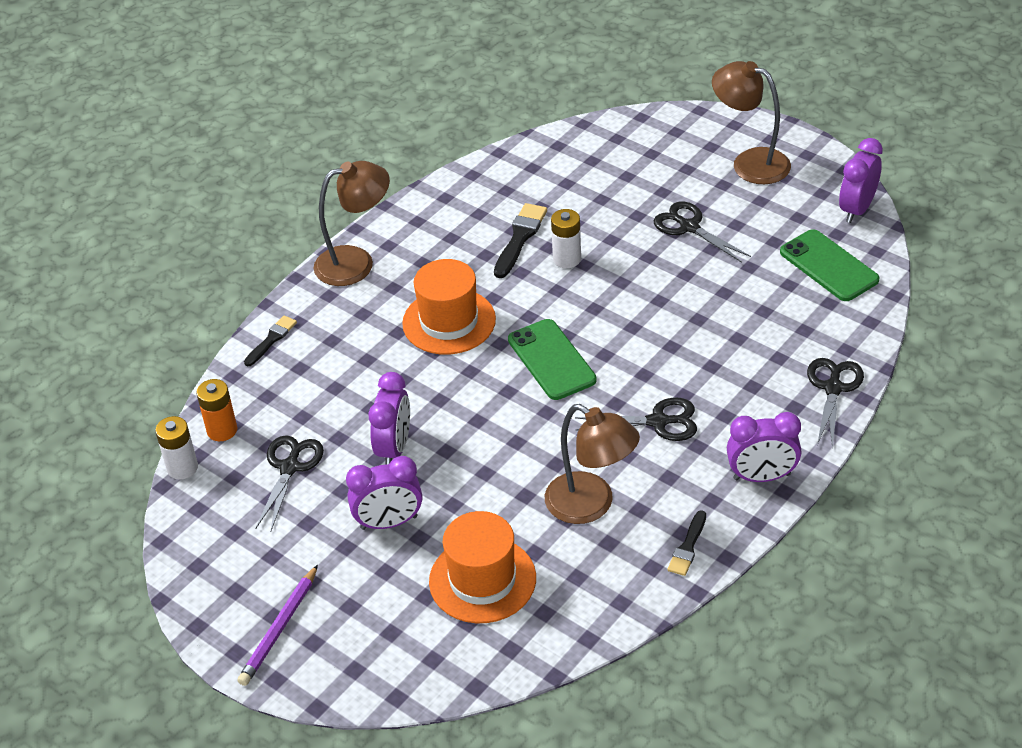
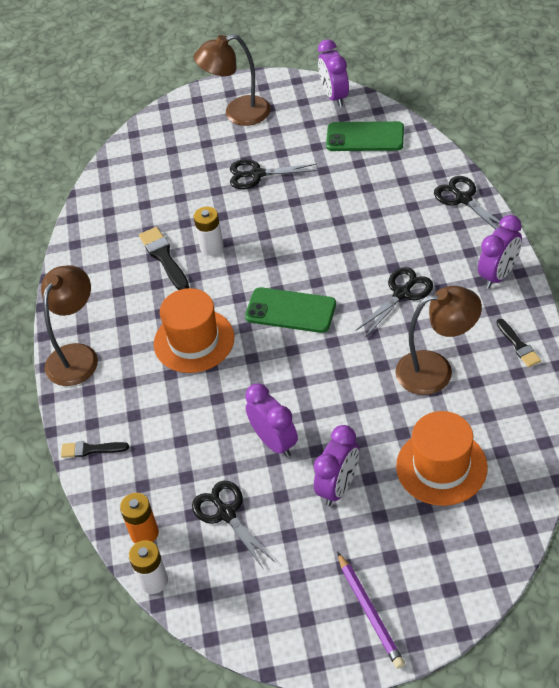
camera: 45 degrees left, 5 degrees up
black brush [244,316,297,367] -> black brush turned 75 degrees counterclockwise [61,441,129,458]

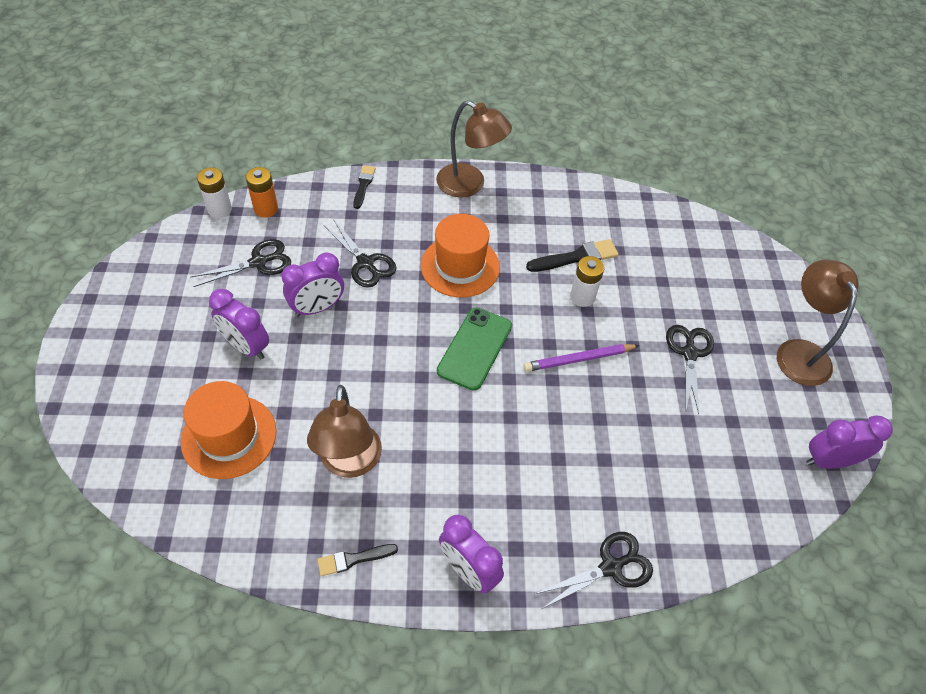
camera: 90 degrees right, 5 degrees up
green phone [326,121,404,151] -> none
purple pencil [337,552,405,669] -> purple pencil moved to [524,344,640,372]
black scissors [356,267,433,338] -> black scissors moved to [324,219,396,288]

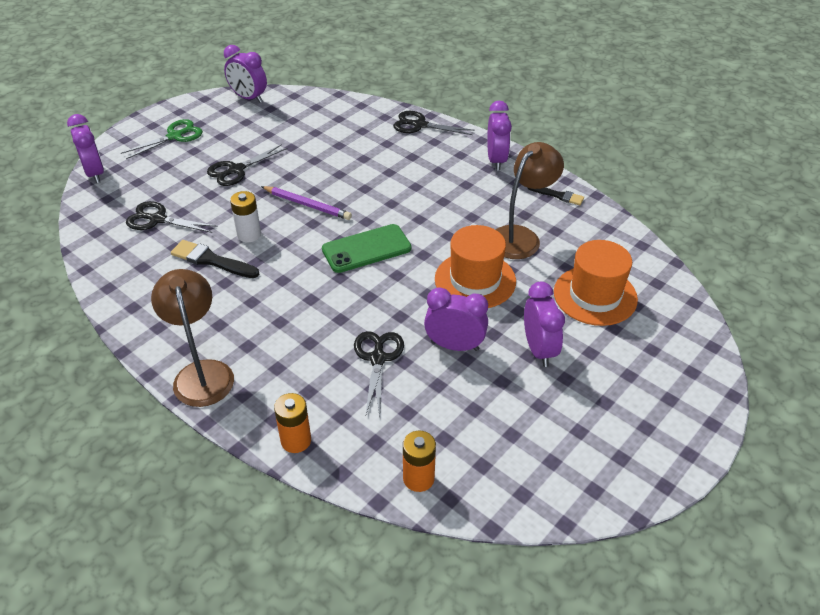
camera: 135 degrees left, 10 degrees down
black scissors [190,239,291,287] -> black scissors moved to [126,201,218,233]
white battery [197,167,232,218] -> none
black brush [353,165,376,209] -> orange battery [274,393,311,453]
orange hat [421,214,500,298] -> orange hat moved to [435,225,516,308]
brown lamp [777,260,859,386] -> green scissors [121,119,203,159]
none -> purple clock [67,114,104,183]

